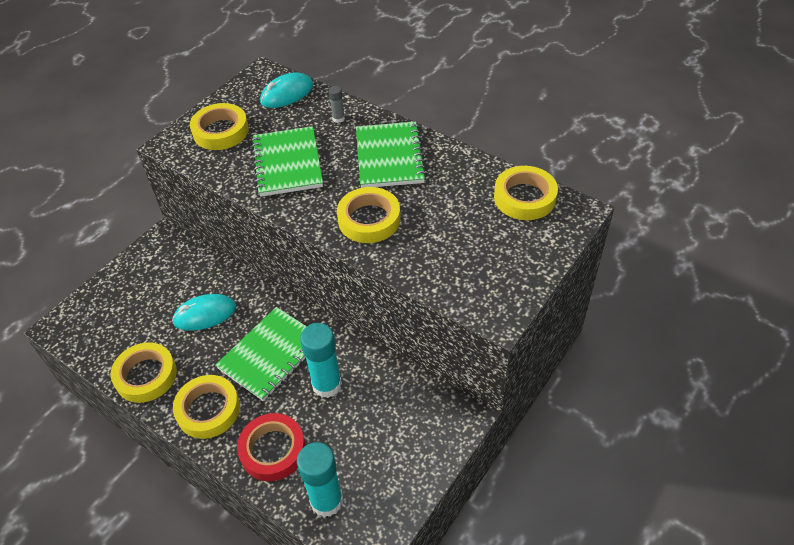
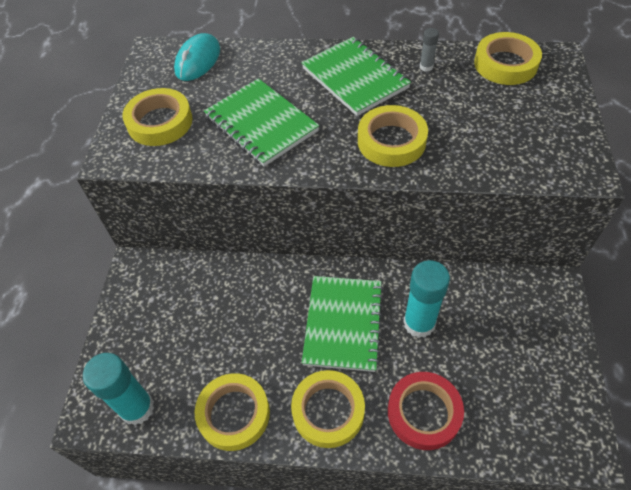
camera: 30 degrees left, 5 degrees up
turquoise mouse [172,294,236,331] -> none
turquoise glue stick [297,442,343,517] -> turquoise glue stick moved to [83,353,154,425]
grey glue stick [329,86,345,123] -> grey glue stick moved to [420,28,439,72]

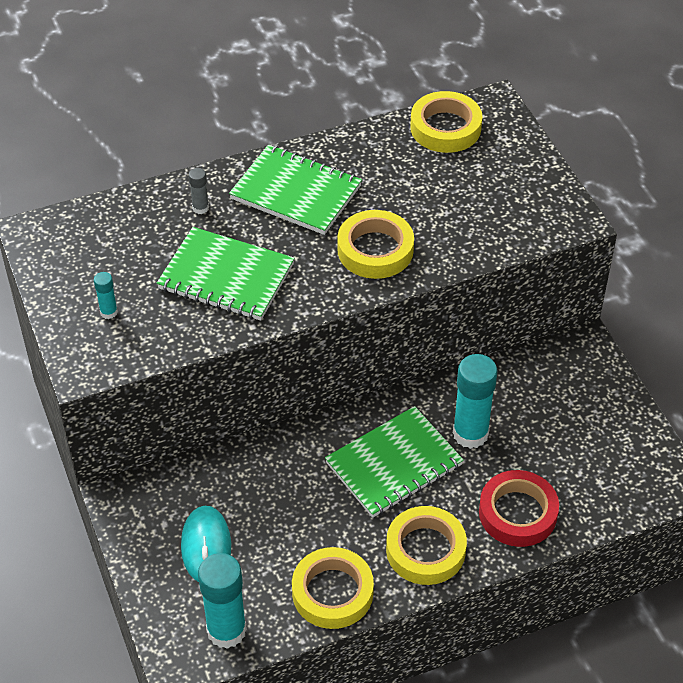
camera: 30 degrees left, 5 degrees down
yellow tape [123,88,192,146] -> turquoise glue stick [94,272,118,319]
turquoise mouse [174,33,220,81] -> turquoise mouse moved to [181,506,231,582]
green notebook [302,276,384,372] -> green notebook turned 75 degrees clockwise [325,406,464,518]
grey glue stick [420,28,439,72] -> grey glue stick moved to [189,168,209,214]

